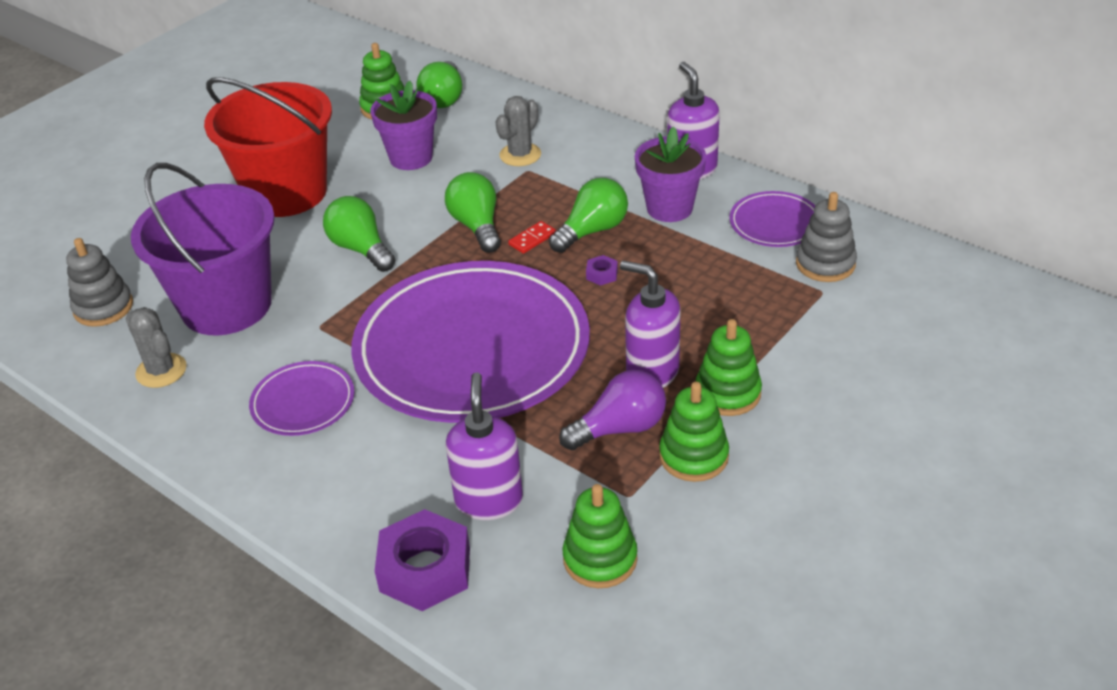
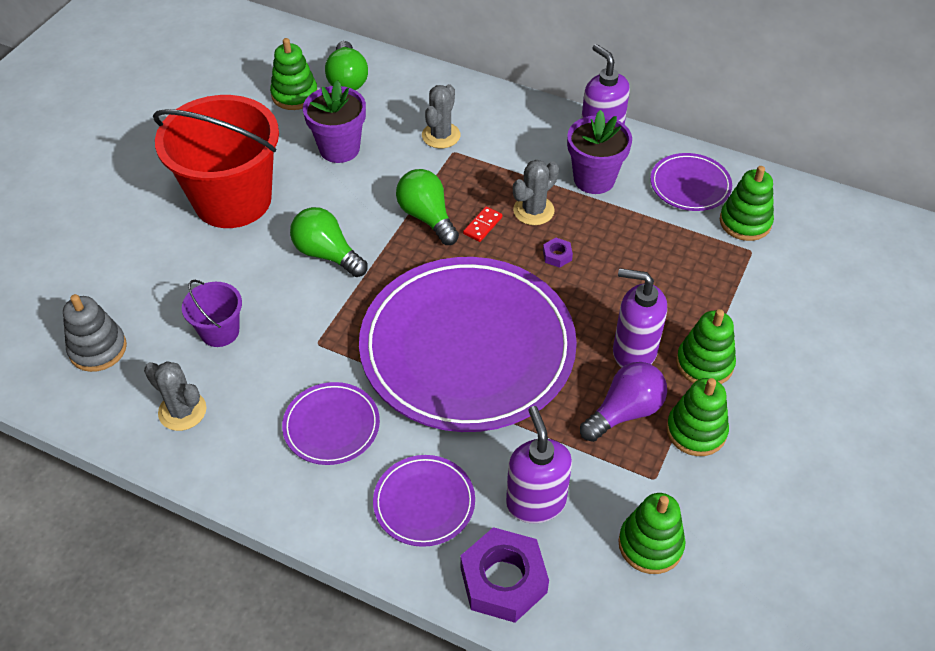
camera: 15 degrees left, 10 degrees up
purple bucket [131,163,275,336] -> purple bucket [182,280,242,347], size x0.45
green light bulb [549,178,628,253] -> grey cactus [513,160,559,225]
grey stacking toy [796,192,857,282] -> green stacking toy [720,166,774,241]
none -> purple plate [373,455,475,547]

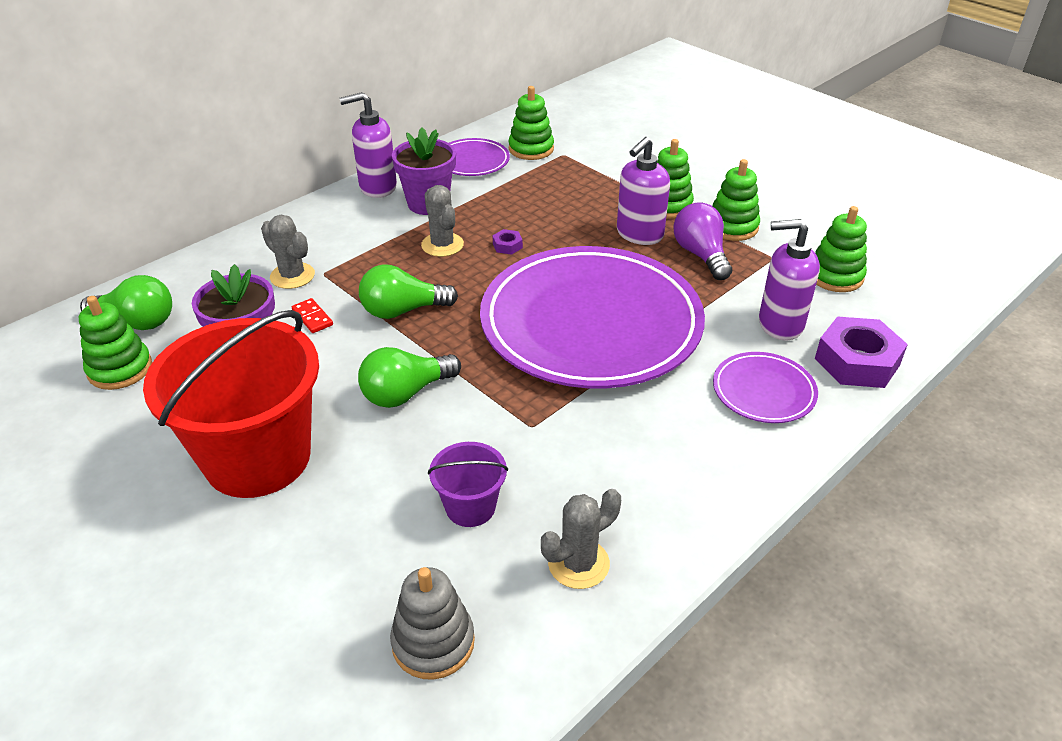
camera: 70 degrees left, 10 degrees down
purple plate [282,382,380,465] -> none
red domino [463,206,503,242] -> red domino moved to [292,298,333,333]

